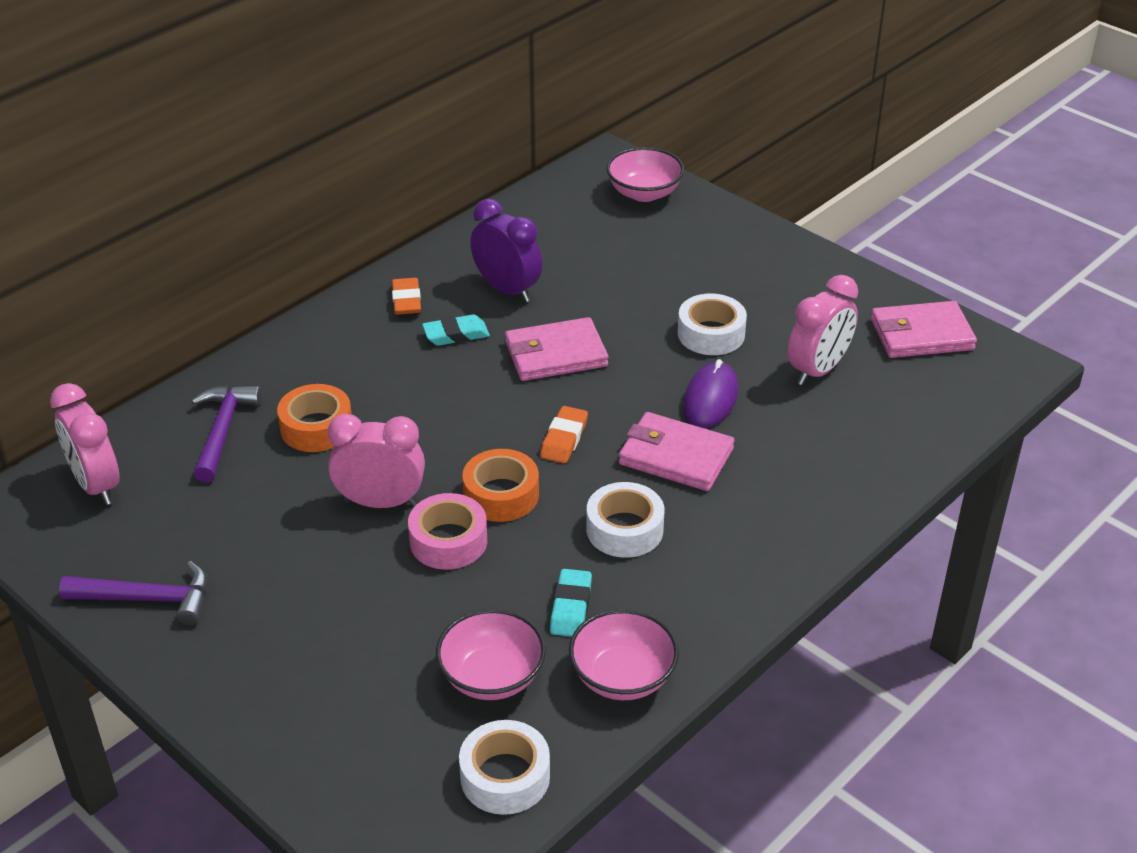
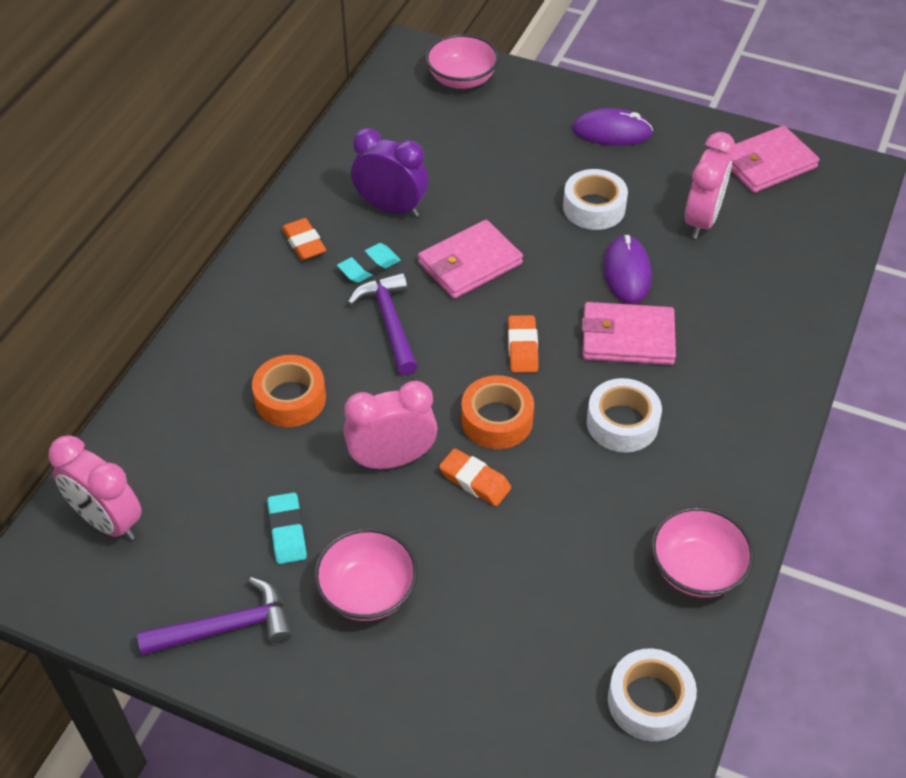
camera: 20 degrees left, 10 degrees up
purple hammer [191,385,262,483] -> purple hammer moved to [348,273,418,375]
pink tape [408,493,487,570] -> orange eraser [439,448,511,506]
pink bowl [436,609,546,700] -> pink bowl moved to [314,528,418,621]
turquoise eraser [550,569,592,637] -> turquoise eraser moved to [267,493,307,564]
none -> purple mouse [572,108,653,146]

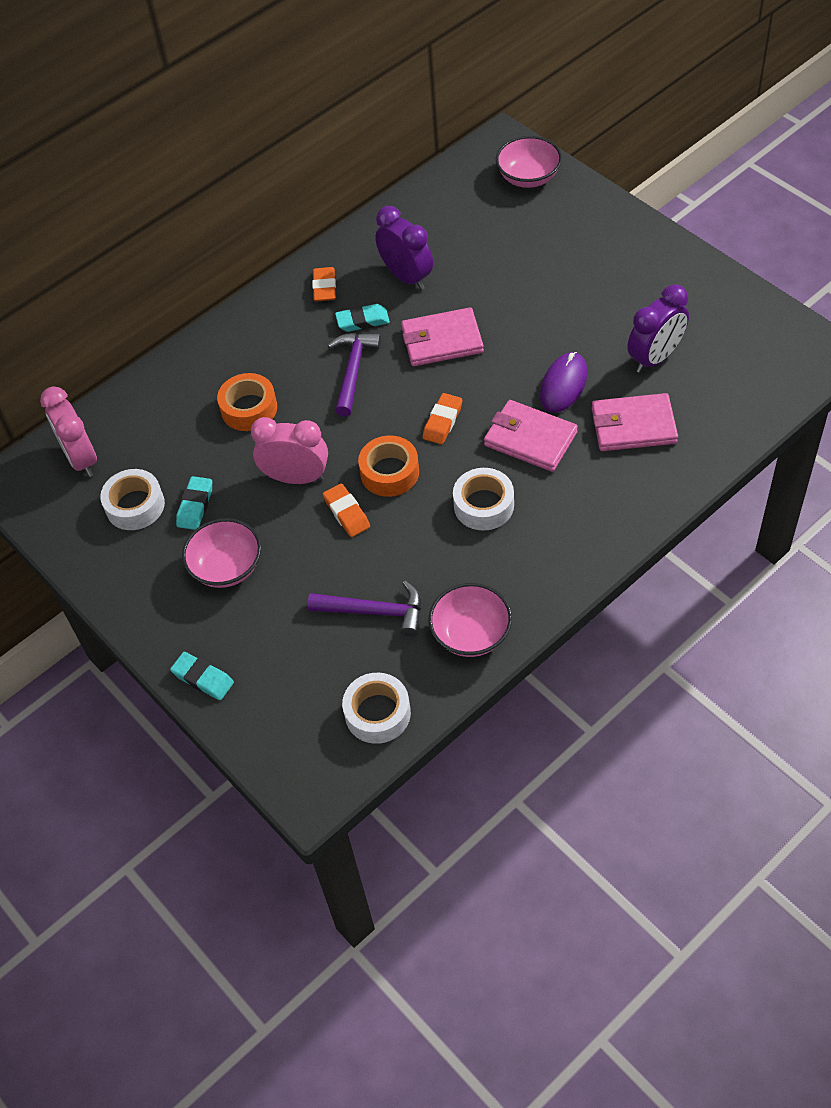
camera: 30 degrees right, 5 degrees up
purple hammer [137,577,292,656] -> purple hammer moved to [308,581,422,637]
white tape [563,169,628,230] -> white tape moved to [100,469,165,530]
purple mouse [572,108,653,146] -> none
pink clock [685,132,735,239] -> purple clock [627,284,689,373]
pink wallet [721,126,820,193] -> pink wallet moved to [592,393,678,451]
none -> turquoise eraser [170,652,234,700]

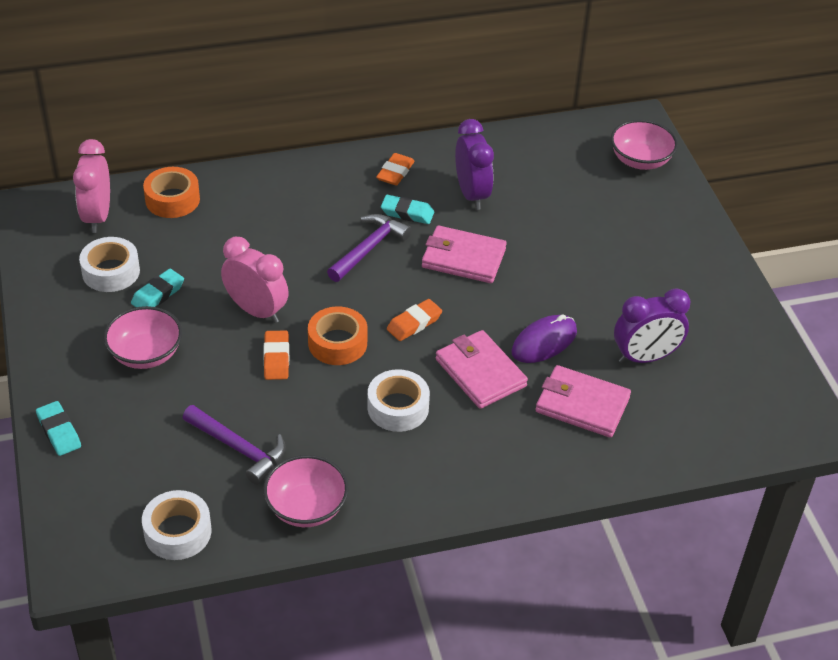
camera: 20 degrees right, 10 degrees down
orange tape [217,373,277,431] -> orange tape moved to [143,167,200,218]

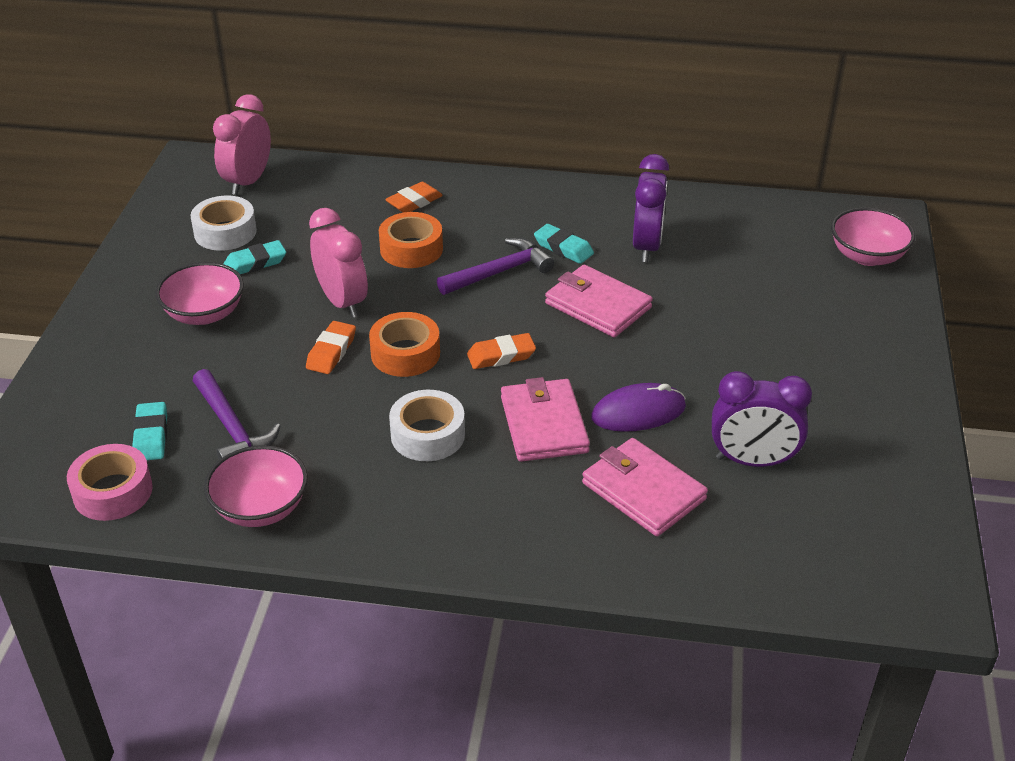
camera: 25 degrees right, 5 degrees down
turquoise eraser [36,401,81,456] -> turquoise eraser moved to [132,402,167,460]
white tape [142,490,211,560] -> pink tape [67,444,153,521]
orange tape [143,167,200,218] -> orange tape moved to [379,212,443,268]
orange eraser [376,153,415,185] -> orange eraser moved to [385,182,443,213]

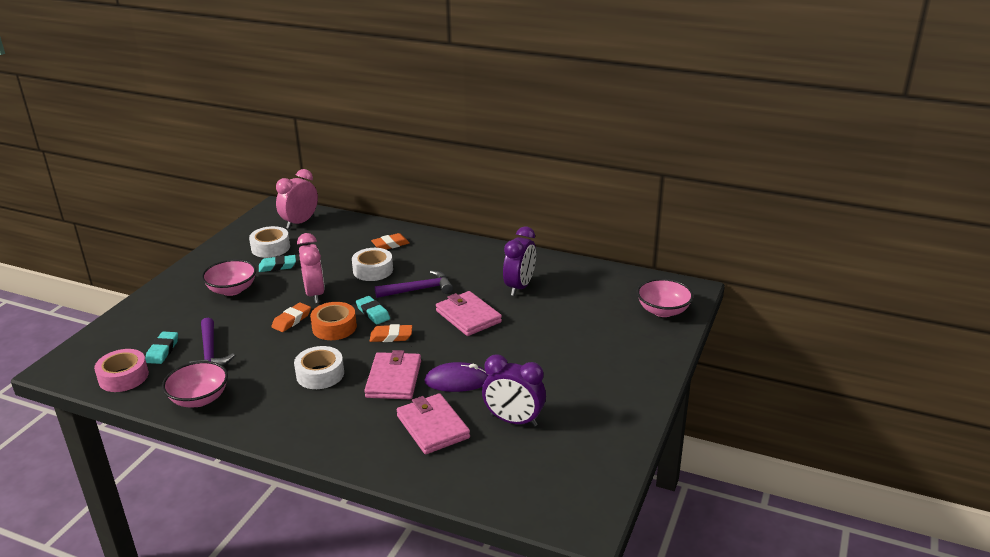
camera: 15 degrees right, 10 degrees down
orange tape [379,212,443,268] -> white tape [352,248,393,281]
turquoise eraser [534,224,594,264] -> turquoise eraser moved to [356,296,390,324]

